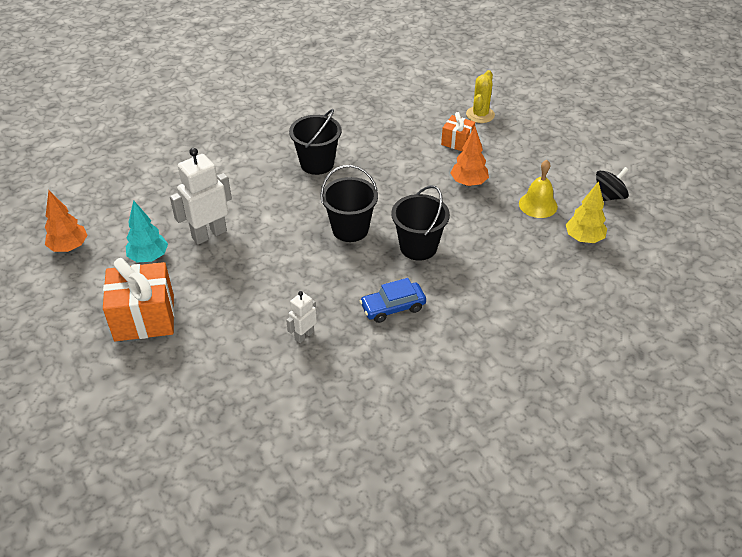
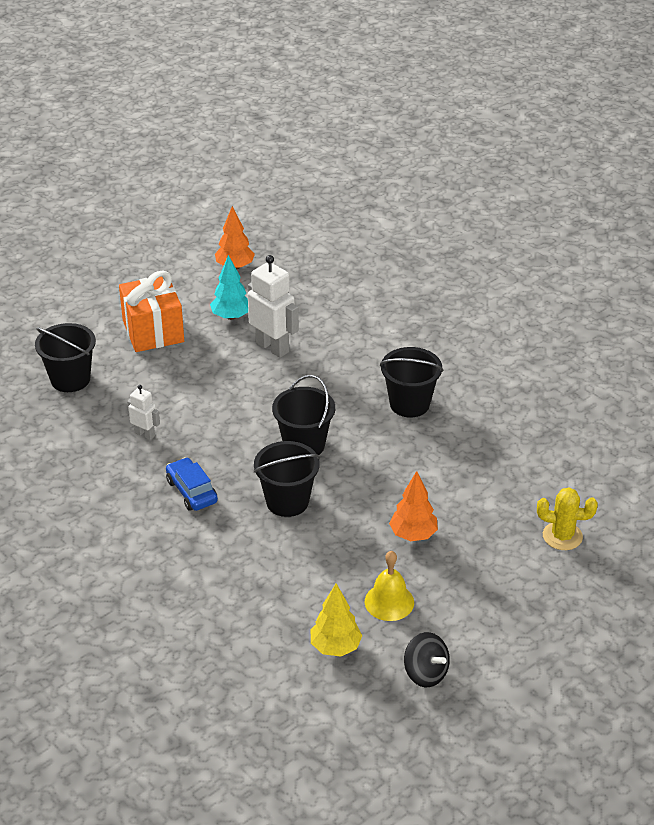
camera: 80 degrees right, 5 degrees down
orange gift [441,112,475,151] -> none
none -> black bucket [35,323,96,392]

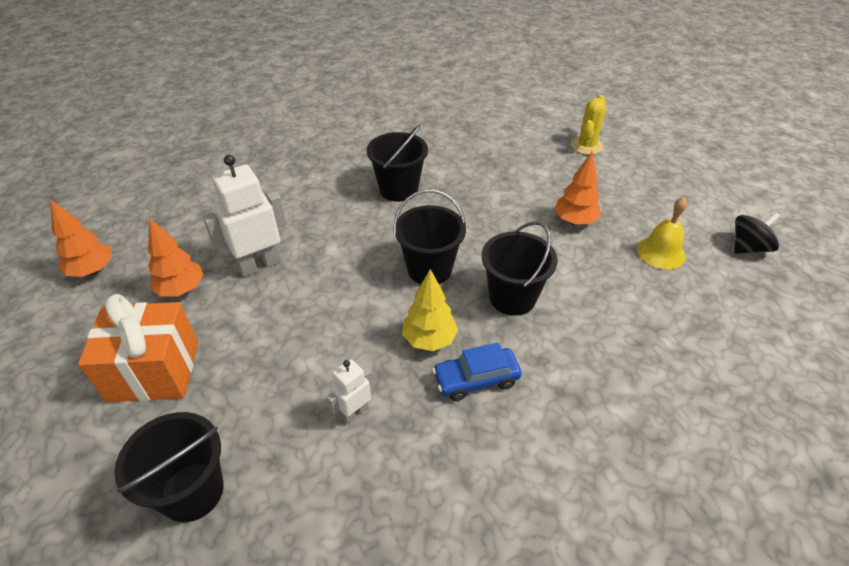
camera: 75 degrees left, 5 degrees up
turquoise tree [210,255,248,320] -> orange tree [148,219,204,297]
yellow tree [311,583,362,657] -> yellow tree moved to [402,269,458,351]

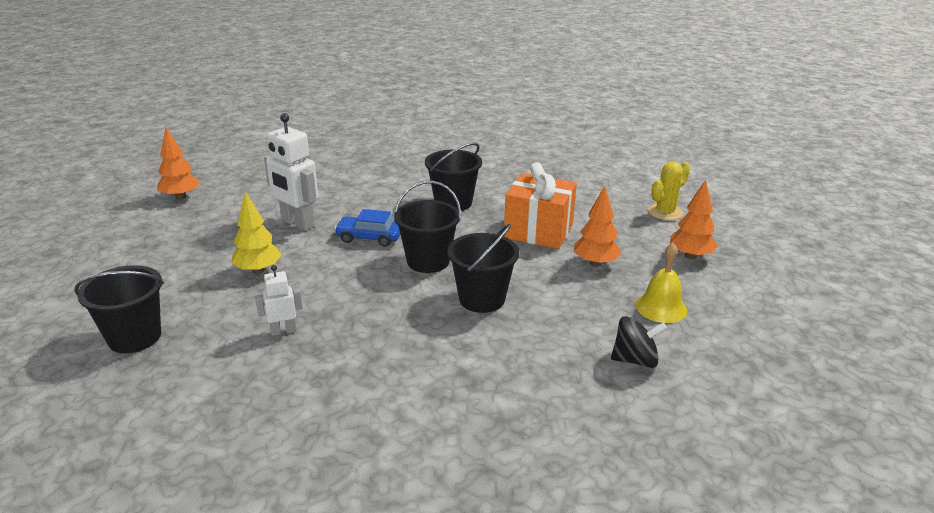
camera: 25 degrees right, 15 degrees down
orange gift [78,294,198,402] -> orange gift moved to [504,162,577,249]
orange tree [148,219,204,297] -> orange tree moved to [670,180,718,259]
white robot [203,155,287,277] -> white robot turned 135 degrees counterclockwise [264,113,318,231]
yellow tree [402,269,458,351] -> yellow tree moved to [231,191,282,274]
blue car [432,342,522,401] -> blue car moved to [334,209,400,247]
black spinning top [734,212,780,254] -> black spinning top moved to [611,316,667,368]

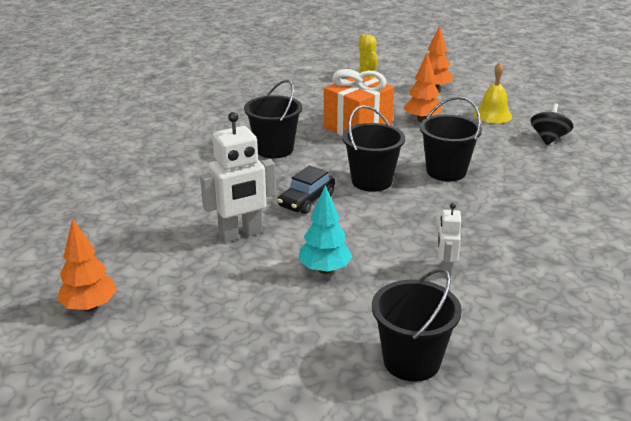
camera: 65 degrees left, 0 degrees up
yellow tree [231,191,282,274] -> turquoise tree [298,185,353,274]
blue car [334,209,400,247] -> black car [278,166,335,214]

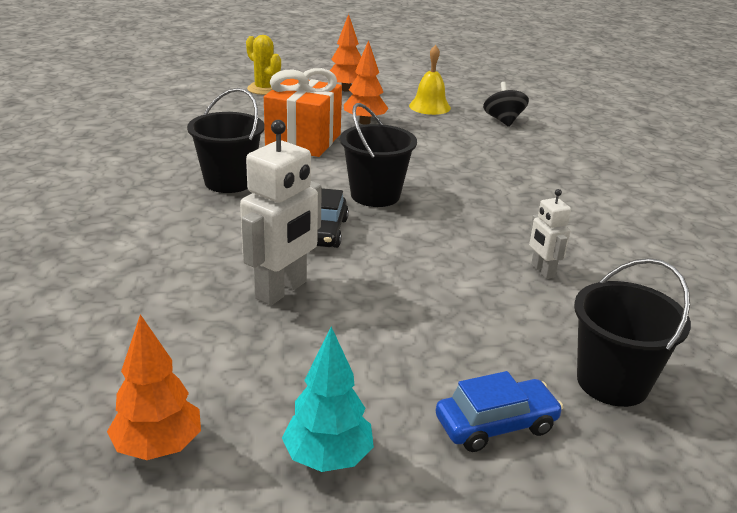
camera: 30 degrees left, 0 degrees up
turquoise tree [298,185,353,274] -> turquoise tree moved to [282,327,374,472]
black bucket [420,96,482,181] -> none
none -> blue car [436,371,563,452]

